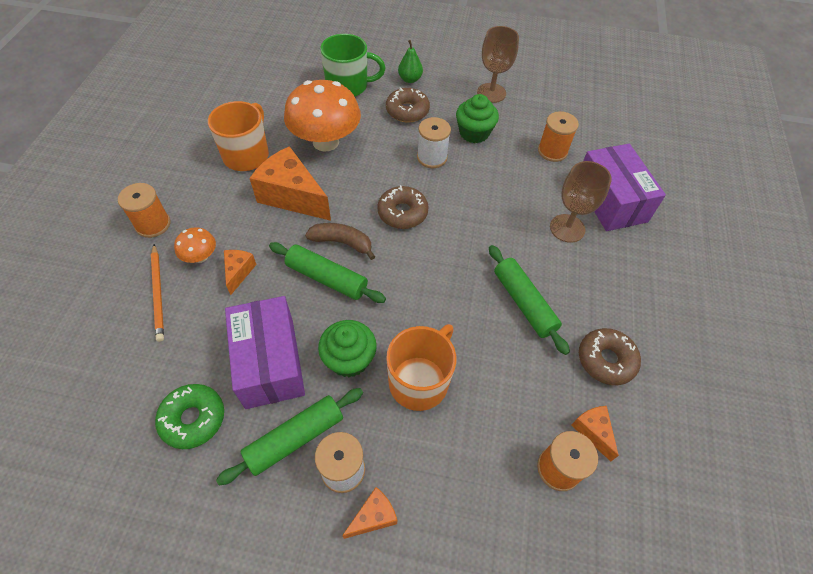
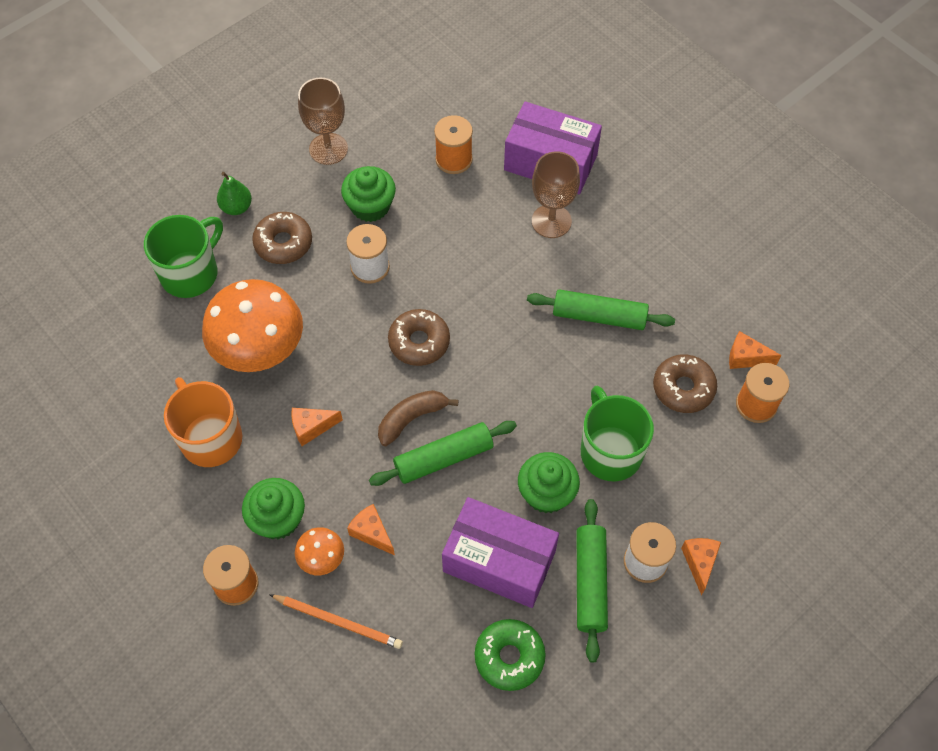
camera: 50 degrees left, 5 degrees up
orange cheese [249,146,331,221] -> orange cheese [291,408,343,446], size x0.49
orange mug [386,324,456,411] -> green mug [581,386,654,481]
brown donut [579,328,641,385] -> brown donut moved to [653,354,717,413]
none -> green cupcake [242,478,305,540]

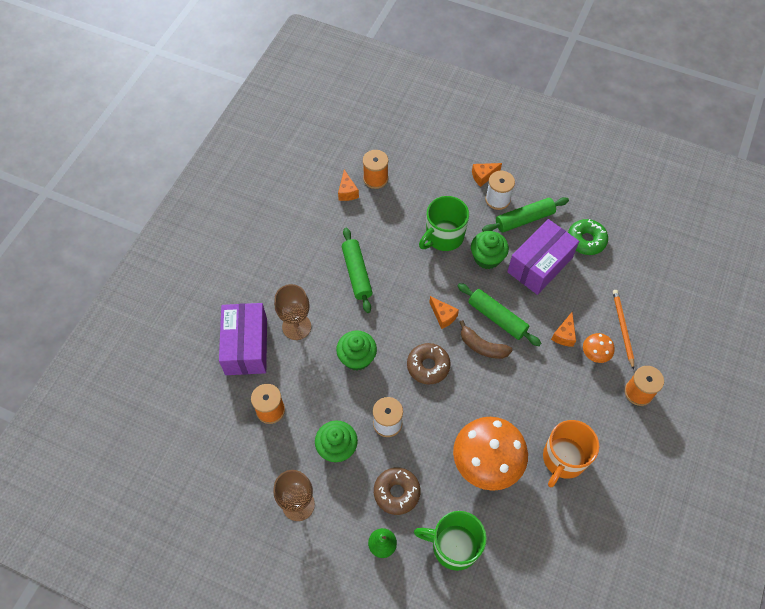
camera: 115 degrees left, 0 degrees up
green cupcake [242,478,305,540] -> green cupcake moved to [336,331,377,371]
orange cheese [291,408,343,446] -> orange cheese moved to [429,296,459,329]
purple box [442,497,559,608] -> purple box turned 45 degrees clockwise [507,219,579,295]
brown donut [653,354,717,413] -> none

